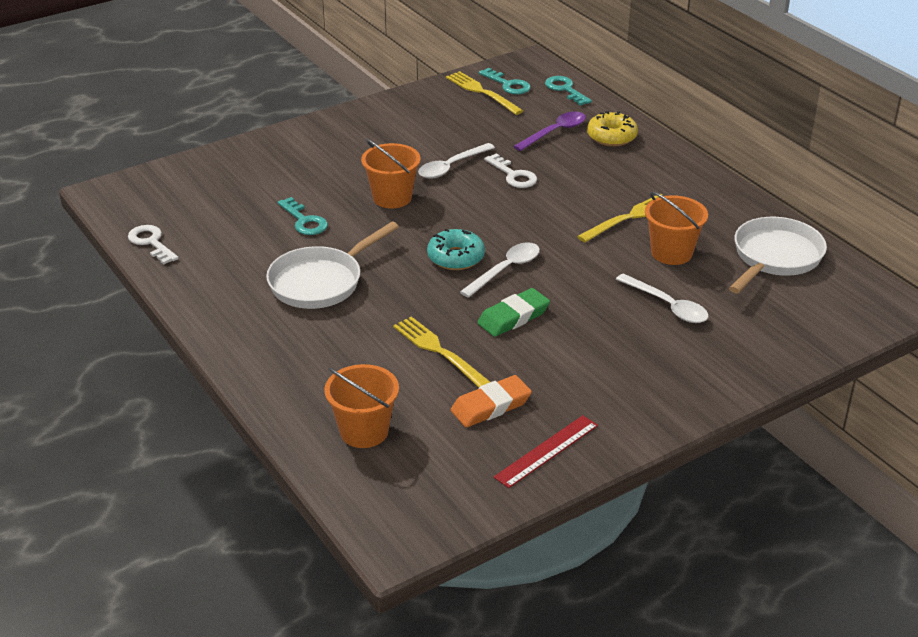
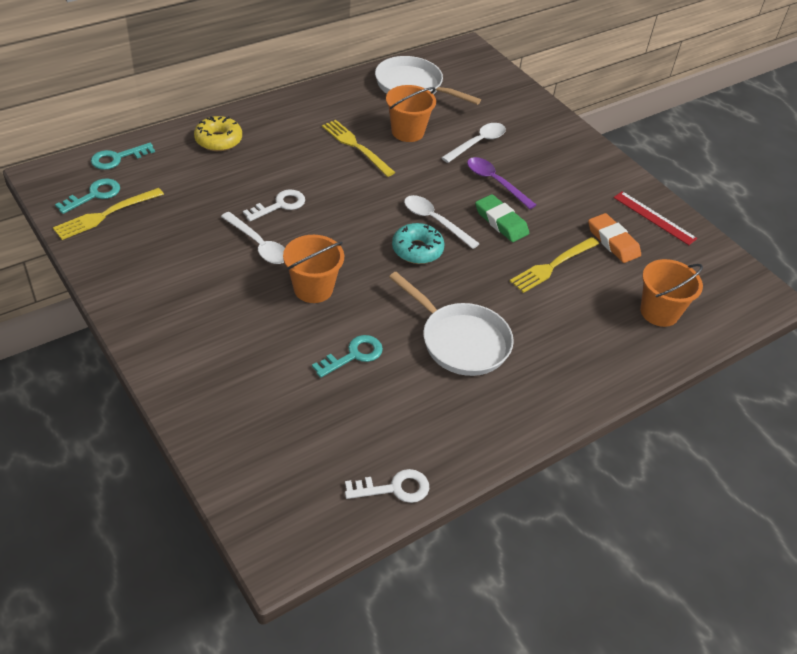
camera: 95 degrees left, 10 degrees up
white key [128,225,179,265] -> white key turned 150 degrees counterclockwise [345,469,429,503]
purple spoon [513,111,586,151] -> purple spoon moved to [467,157,536,209]

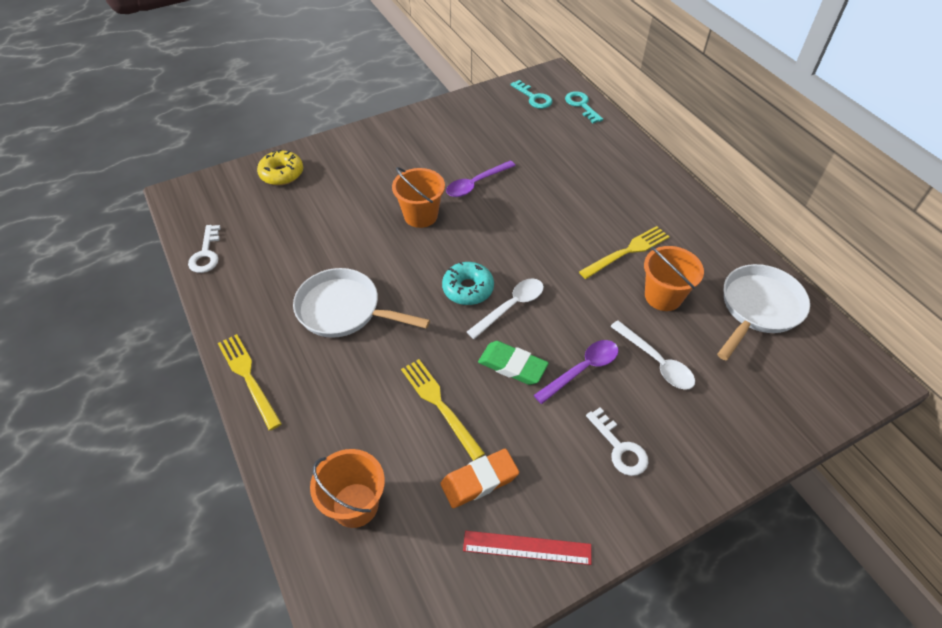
camera: 100 degrees right, 5 degrees up
yellow fork [53,188,164,240] -> yellow fork moved to [218,334,282,431]
yellow donut [194,116,242,151] -> yellow donut moved to [257,150,303,185]
white spoon [221,212,285,264] -> purple spoon [446,161,516,197]
white key [243,190,305,221] -> white key moved to [586,408,648,476]
turquoise key [312,335,383,378] -> none
white pan [389,272,514,376] -> white pan turned 60 degrees clockwise [293,268,430,338]
green eraser [475,194,529,242] -> green eraser turned 60 degrees clockwise [478,341,549,385]
red ruler [613,191,697,245] -> red ruler turned 45 degrees clockwise [463,531,591,565]

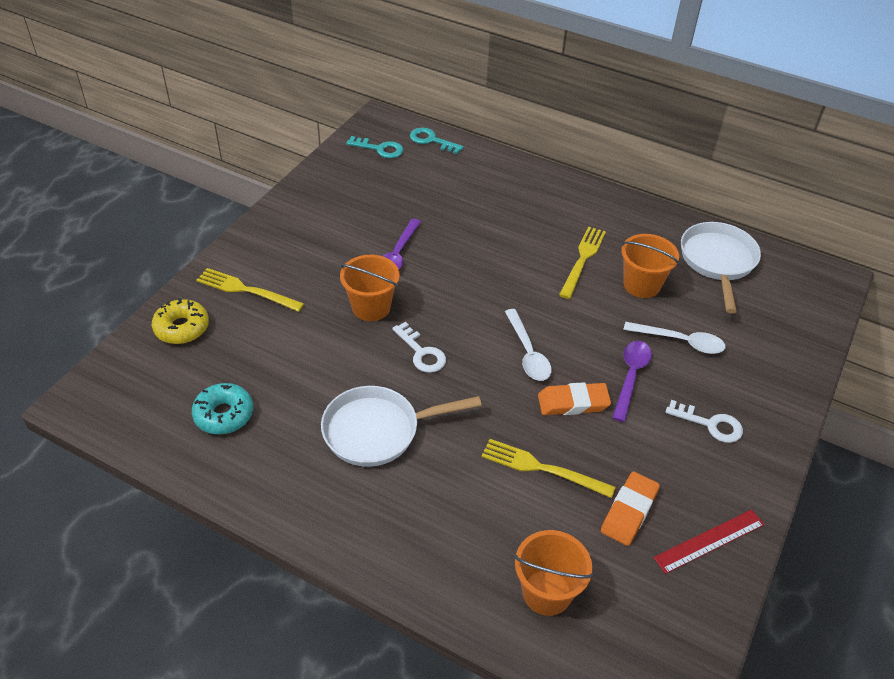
camera: 35 degrees left, 5 degrees down
white key [188,225,220,273] -> white key moved to [392,322,446,373]
yellow fork [218,334,282,431] -> yellow fork moved to [196,268,304,312]
turquoise donut [442,262,494,305] -> turquoise donut moved to [192,383,253,434]
white spoon [467,278,544,339] -> white spoon turned 150 degrees clockwise [505,309,552,381]
green eraser [478,341,549,385] -> orange eraser [538,382,611,415]

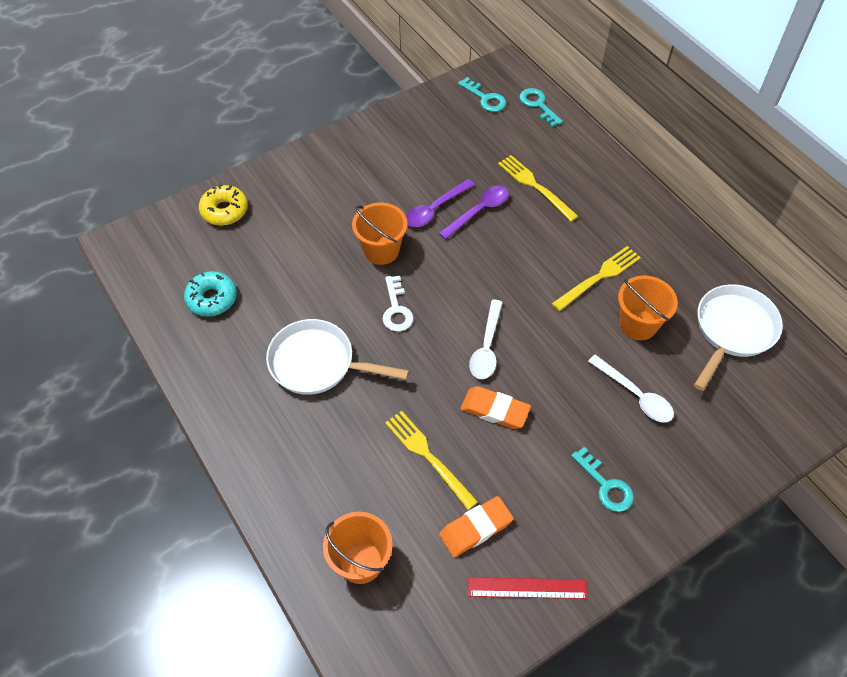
camera: 30 degrees right, 10 degrees up
yellow fork [196,268,304,312] -> yellow fork moved to [498,155,578,222]
purple spoon [612,341,652,422] -> purple spoon moved to [439,186,509,240]
white key [666,400,743,443] -> turquoise key [571,447,634,512]

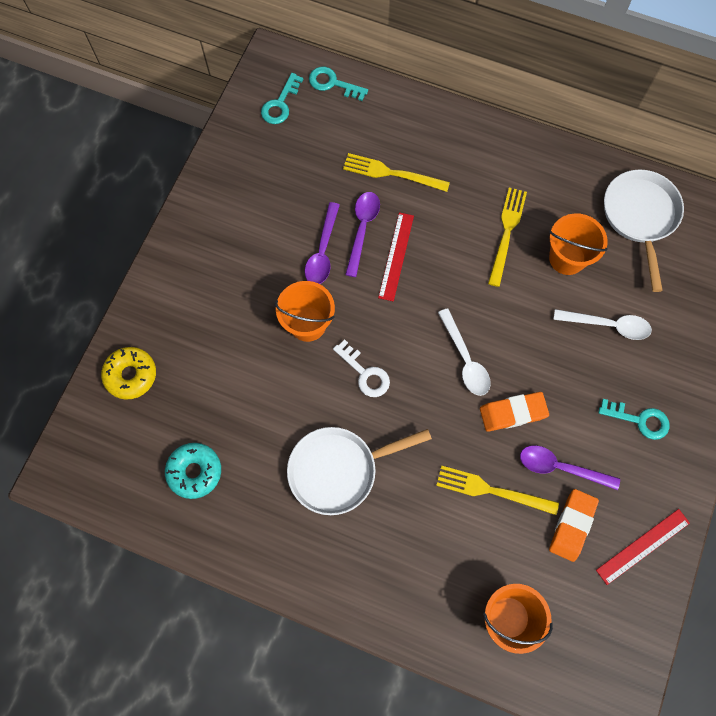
camera: 35 degrees left, 15 degrees up
turquoise key [458,77,506,112] -> turquoise key turned 105 degrees clockwise [261,73,303,124]
none -> red ruler [378,212,414,302]
none -> purple spoon [520,445,620,490]

